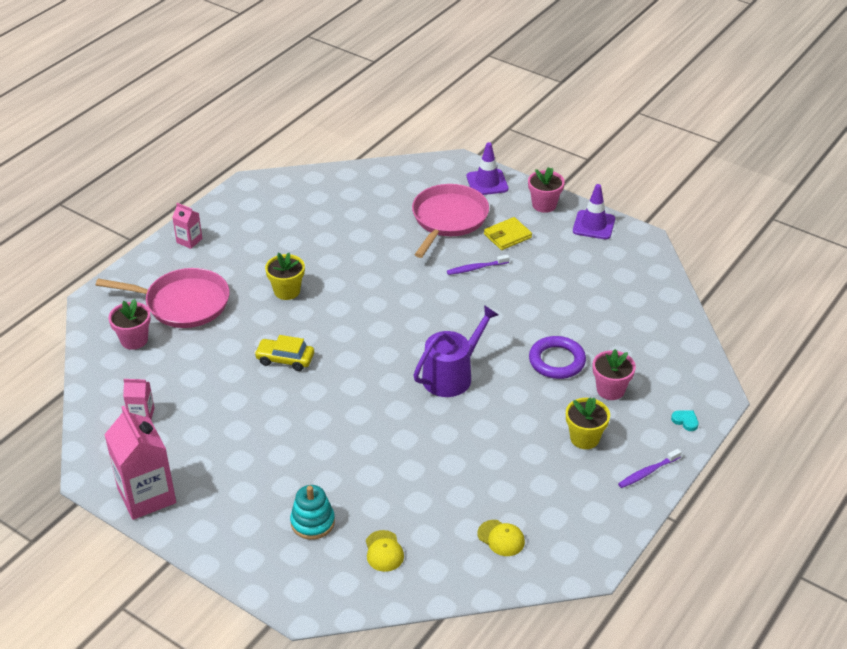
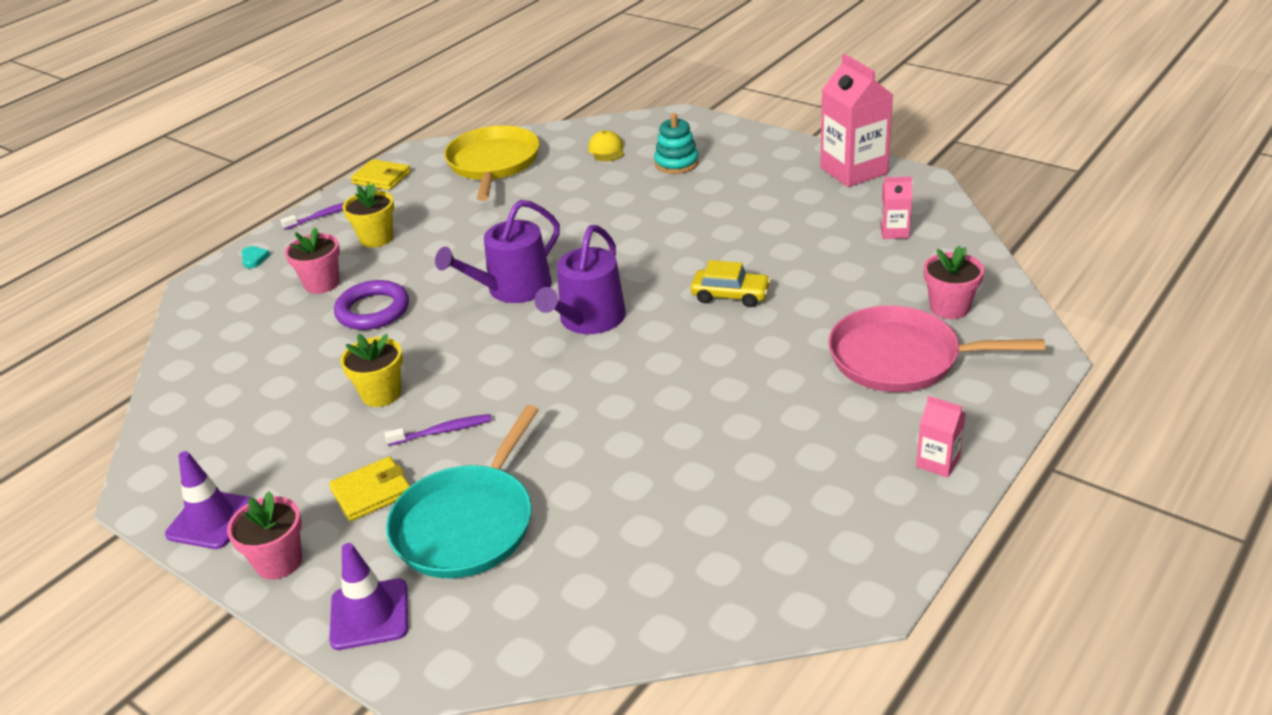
camera: 175 degrees left, 5 degrees down
yellow flower pot [265,253,305,300] -> yellow flower pot moved to [341,334,403,407]
pink pan [412,184,489,258] -> turquoise pan [386,405,539,579]
yellow cap [477,520,525,556] -> yellow pan [444,126,540,201]
turquoise heart [671,410,699,431] -> turquoise heart turned 150 degrees counterclockwise [241,246,270,268]
none -> yellow wallet [351,159,411,190]
none -> purple watering can [534,225,626,334]

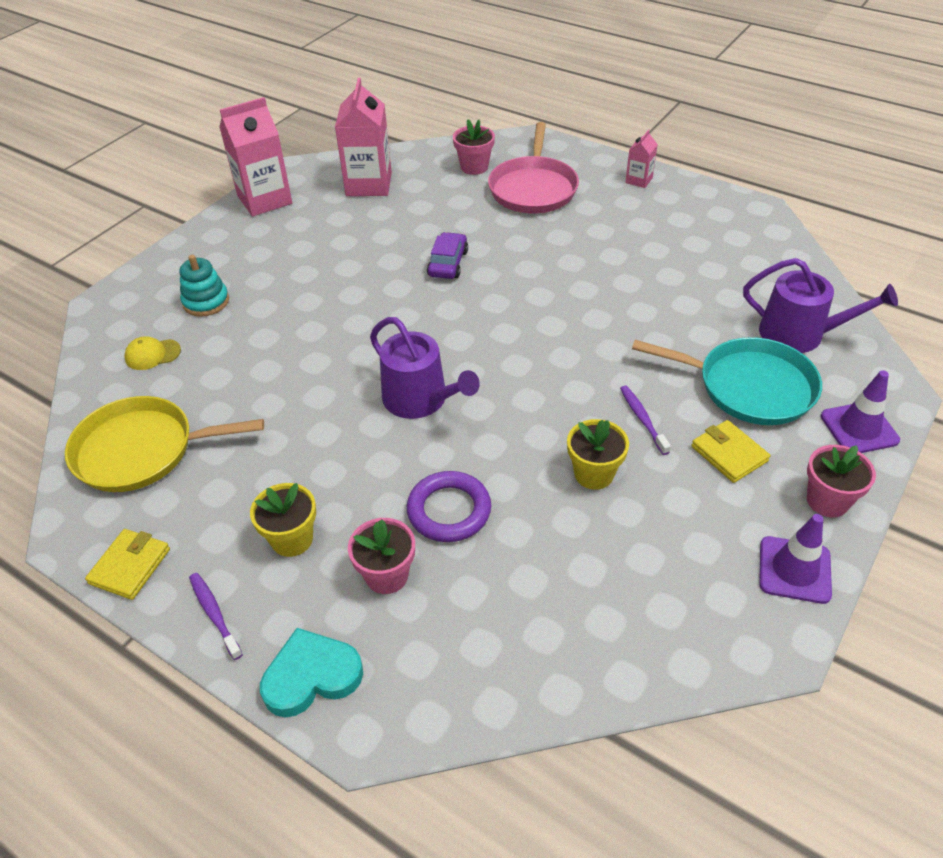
camera: 95 degrees left, 10 degrees up
turquoise heart [241,246,270,268] -> turquoise heart [260,628,363,717], size x2.18
purple watering can [534,225,626,334] -> purple watering can moved to [743,258,898,353]
yellow car [691,260,771,307] -> purple car [427,232,468,279]
pink carton [880,177,912,239] -> pink carton [335,78,392,196], size x2.02

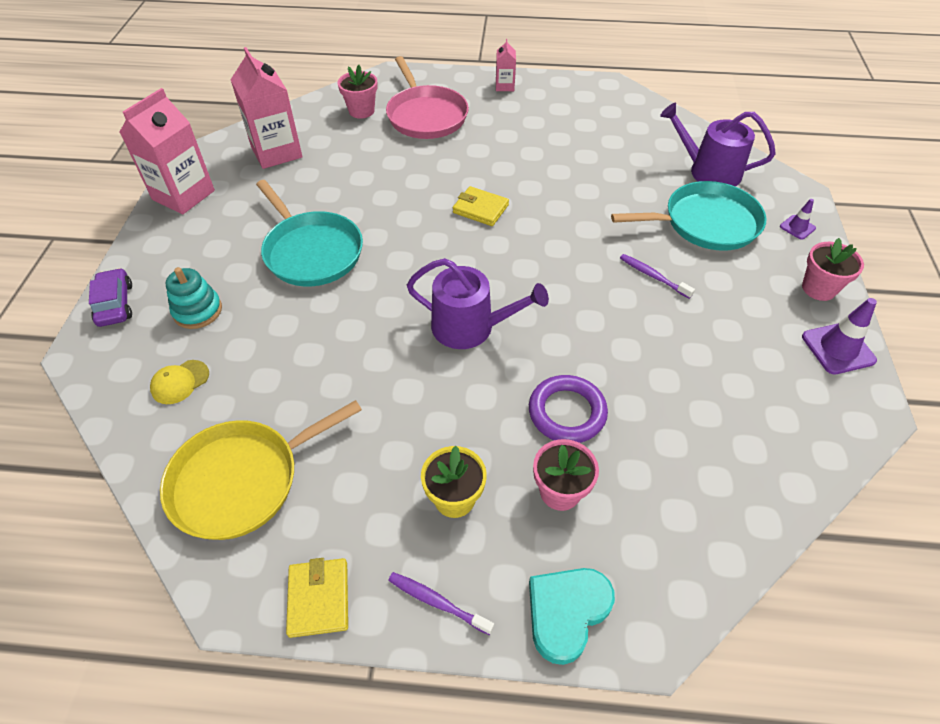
camera: 30 degrees left, 5 degrees up
purple car [427,232,468,279] -> purple car moved to [89,268,132,327]
yellow flower pot [567,419,629,490] -> none
yellow wallet [691,420,770,483] -> yellow wallet moved to [453,186,509,226]
purple watering can [743,258,898,353] -> purple watering can turned 150 degrees counterclockwise [660,103,776,186]
purple traffic cone [821,370,900,453] -> purple traffic cone [780,199,816,240], size x0.57
none -> turquoise pan [256,180,363,286]

